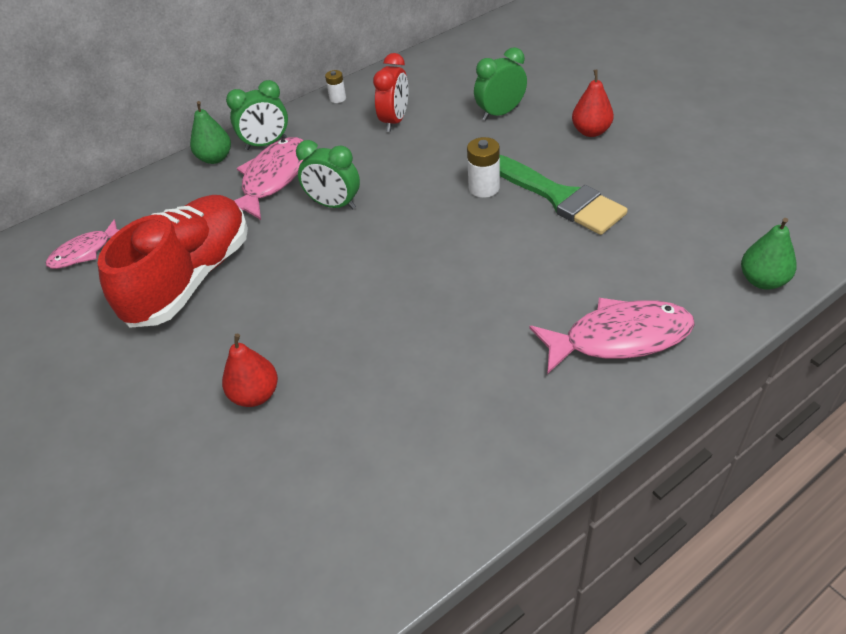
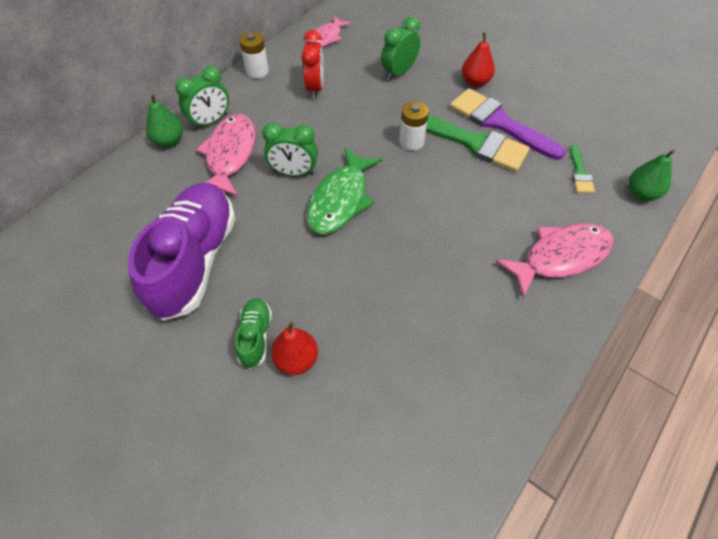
camera: 20 degrees left, 10 degrees up
pink fish [46,219,119,269] -> pink fish moved to [309,16,351,47]
red shoe [97,195,248,328] -> purple shoe [128,183,236,321]
white battery [325,70,346,103] -> white battery [239,32,269,79], size x1.58
none -> green shoe [235,298,272,369]
none -> green fish [307,147,383,234]
none -> purple brush [450,88,566,160]
none -> green brush [570,145,595,193]

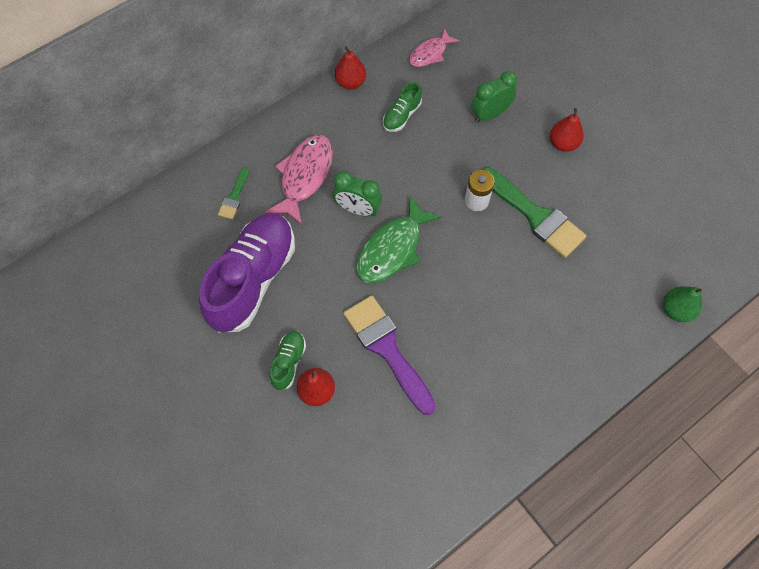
camera: 15 degrees right, 10 degrees up
green pear [146,94,183,147] -> none
green clock [175,66,229,130] -> none
white battery [239,32,269,79] -> red pear [335,46,366,90]
red clock [301,30,324,99] -> green shoe [383,82,422,132]
purple brush [450,88,566,160] -> purple brush moved to [343,295,436,415]
pink fish [495,223,614,298] -> none
green brush [570,145,595,193] -> green brush moved to [218,167,249,219]

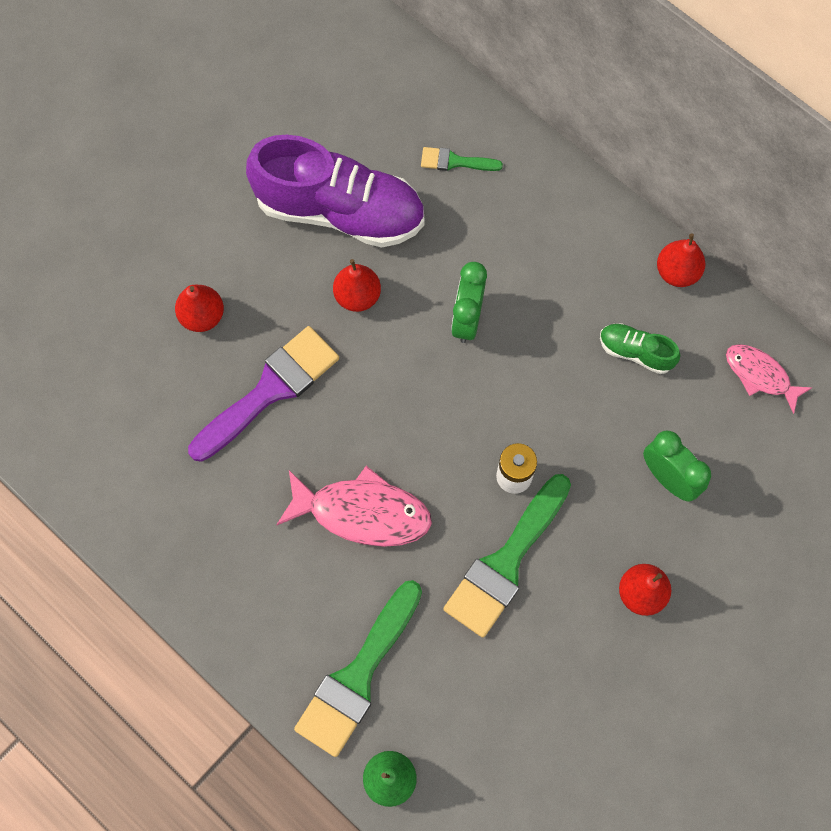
camera: 80 degrees right, 5 degrees up
pink fish [266,135,333,225] -> pink fish moved to [276,466,432,547]
green shoe [270,331,306,390] -> none
green fish [356,196,442,283] -> none
none -> green brush [294,580,422,757]
none -> red pear [333,259,381,312]

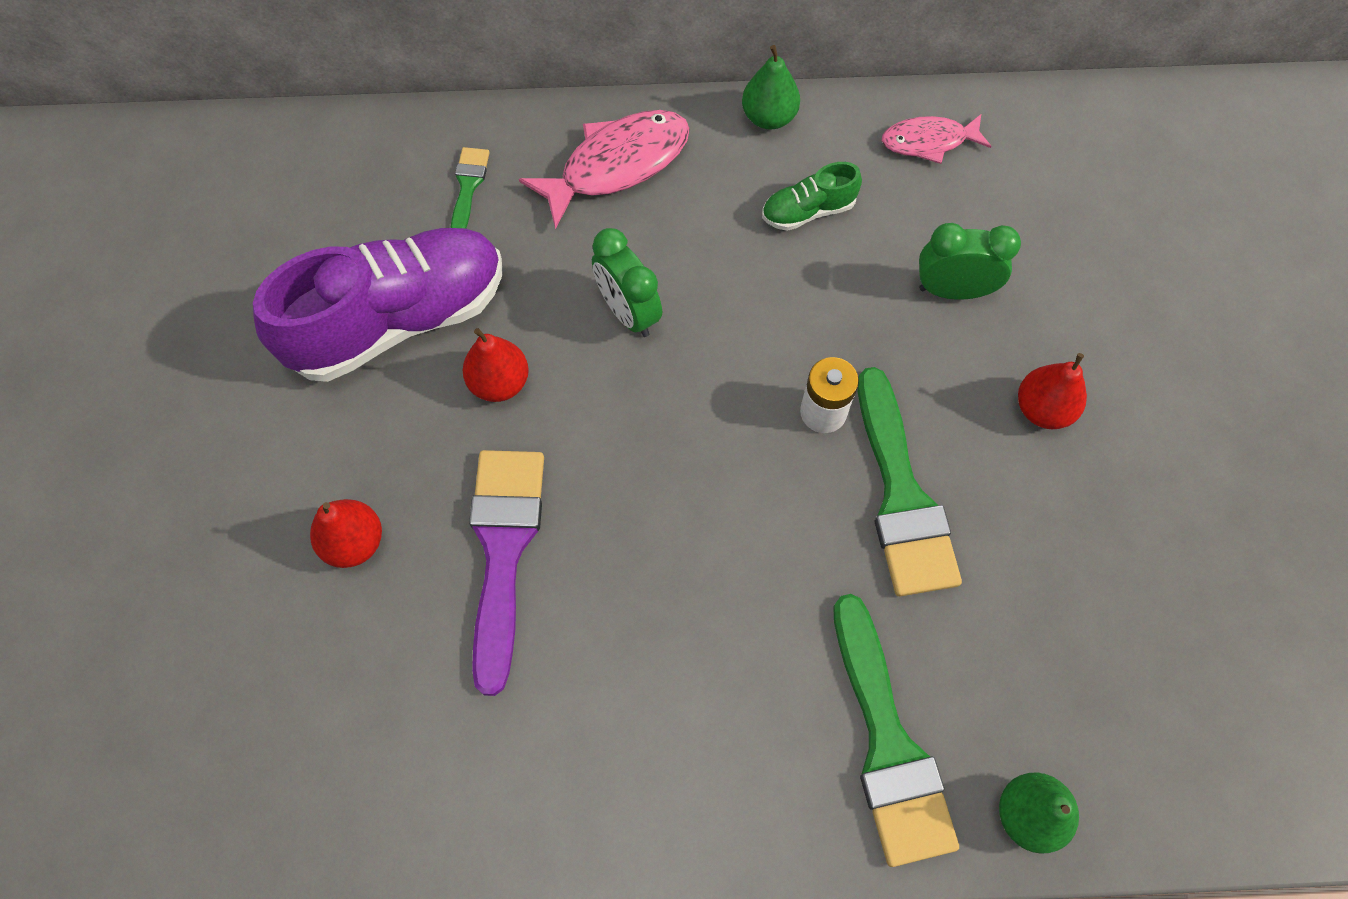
camera: 45 degrees left, 5 degrees down
pink fish [276,466,432,547] -> pink fish moved to [519,110,690,229]
green brush [421,147,503,171] -> green brush turned 135 degrees clockwise [451,147,490,228]
red pear [657,234,705,287] -> green pear [742,45,800,129]

